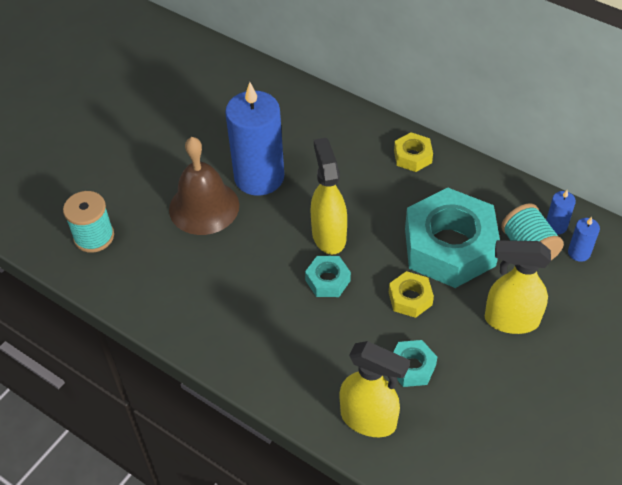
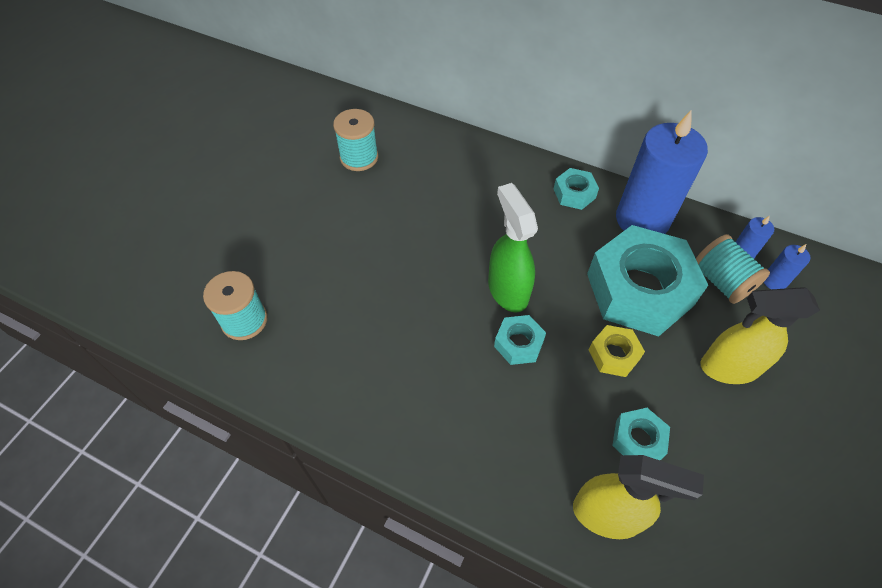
camera: 10 degrees left, 5 degrees up
brown bell [169,137,239,235] -> none
blue candle [225,82,284,196] -> blue candle moved to [616,110,708,234]
yellow spray bottle [311,138,347,254] -> green spray bottle [488,183,538,313]
yellow nut [394,132,433,172] -> turquoise nut [553,168,599,210]
none -> turquoise spool [333,109,378,171]

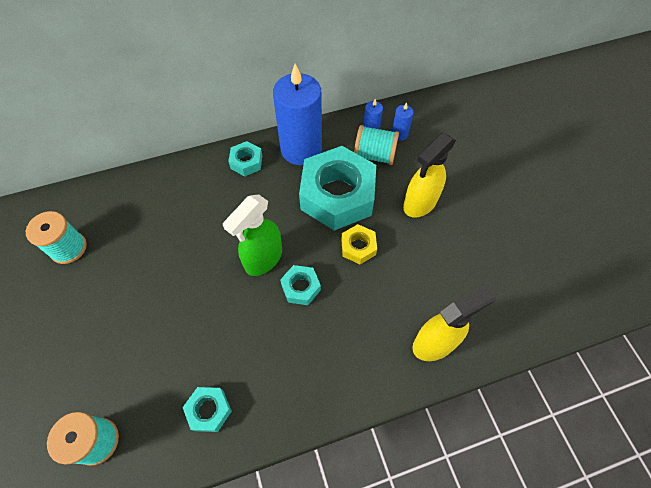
camera: 45 degrees left, 5 degrees up
green spray bottle [488,183,538,313] -> green spray bottle turned 75 degrees counterclockwise [223,194,282,276]
turquoise nut [612,408,670,460] -> turquoise nut moved to [182,387,232,432]

